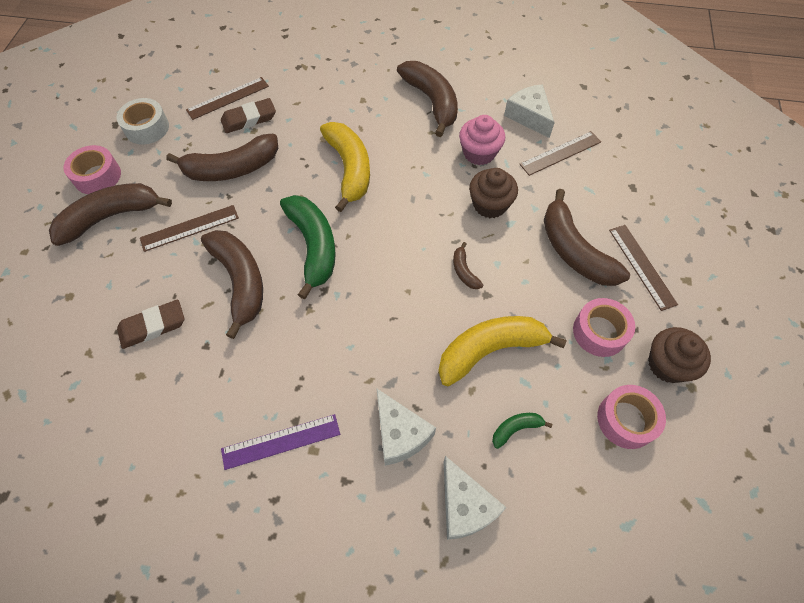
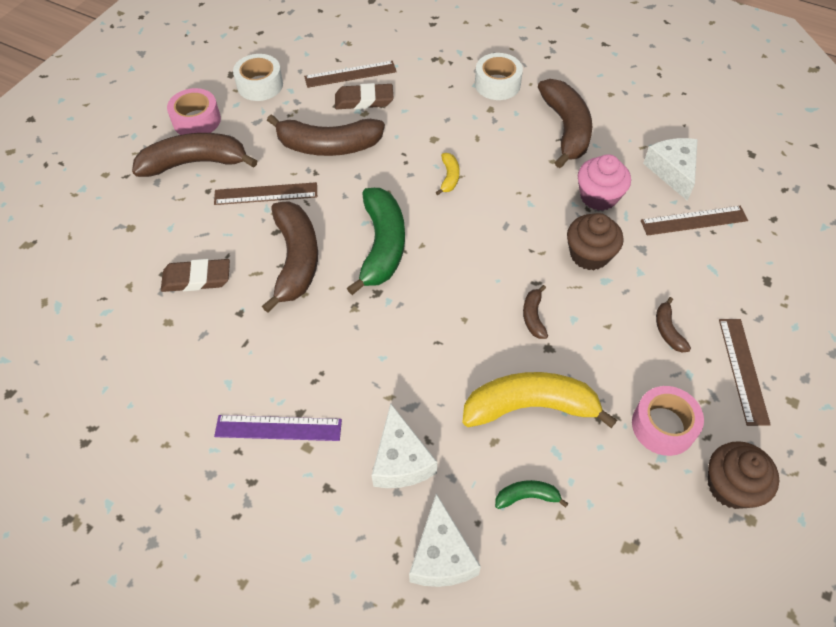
camera: 20 degrees right, 5 degrees down
yellow banana [320,122,370,212] -> yellow banana [436,153,460,195], size x0.45
brown banana [544,189,630,286] -> brown banana [656,297,691,353], size x0.45
pink tape [597,385,666,449] -> none
none -> white tape [475,53,523,100]

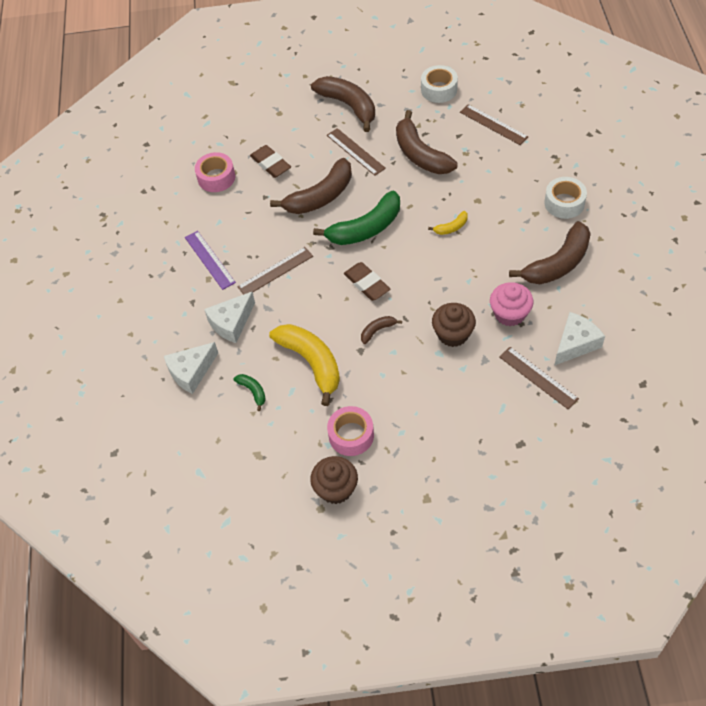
camera: 60 degrees right, 0 degrees up
pink tape [167,88,221,135] -> pink tape moved to [195,152,235,192]
brown eraser [335,83,394,109] -> brown eraser moved to [344,262,390,301]
brown banana [656,297,691,353] -> none
brown ruler [719,319,771,426] -> brown ruler moved to [237,247,313,295]

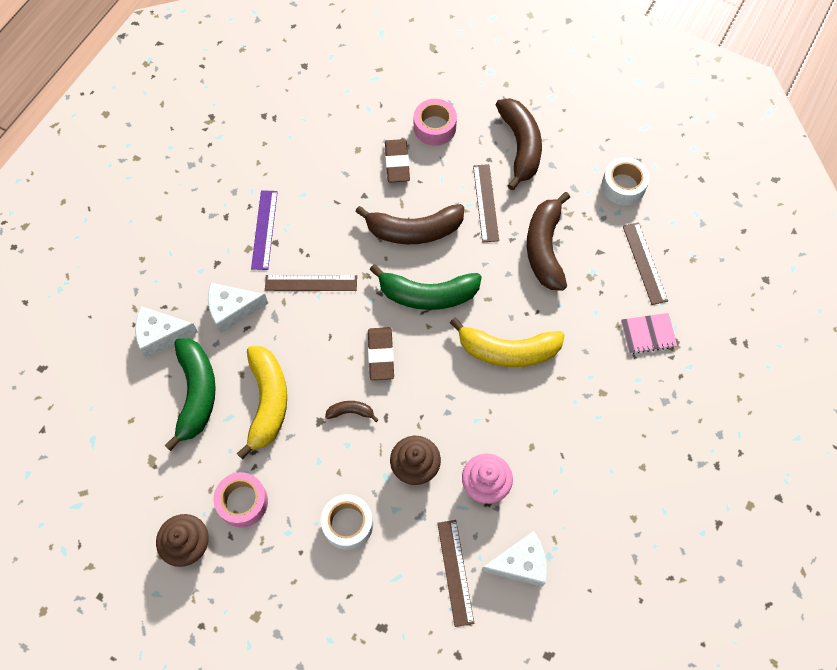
camera: 30 degrees right, 10 degrees up
pink tape [195,152,235,192] -> pink tape moved to [414,99,457,146]
green banana [233,374,266,411] -> green banana [165,338,216,451], size x2.22
yellow banana [428,211,468,235] -> yellow banana [450,318,564,367], size x2.22
brown banana [509,221,591,284] -> none
white tape [544,177,587,219] -> white tape moved to [321,494,373,550]
none -> pink notebook [621,313,677,354]

